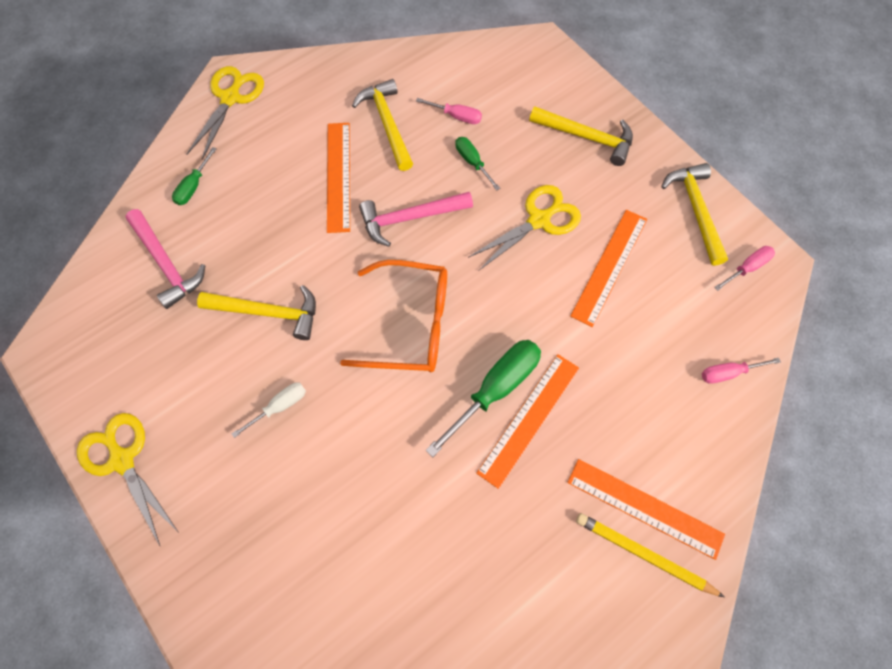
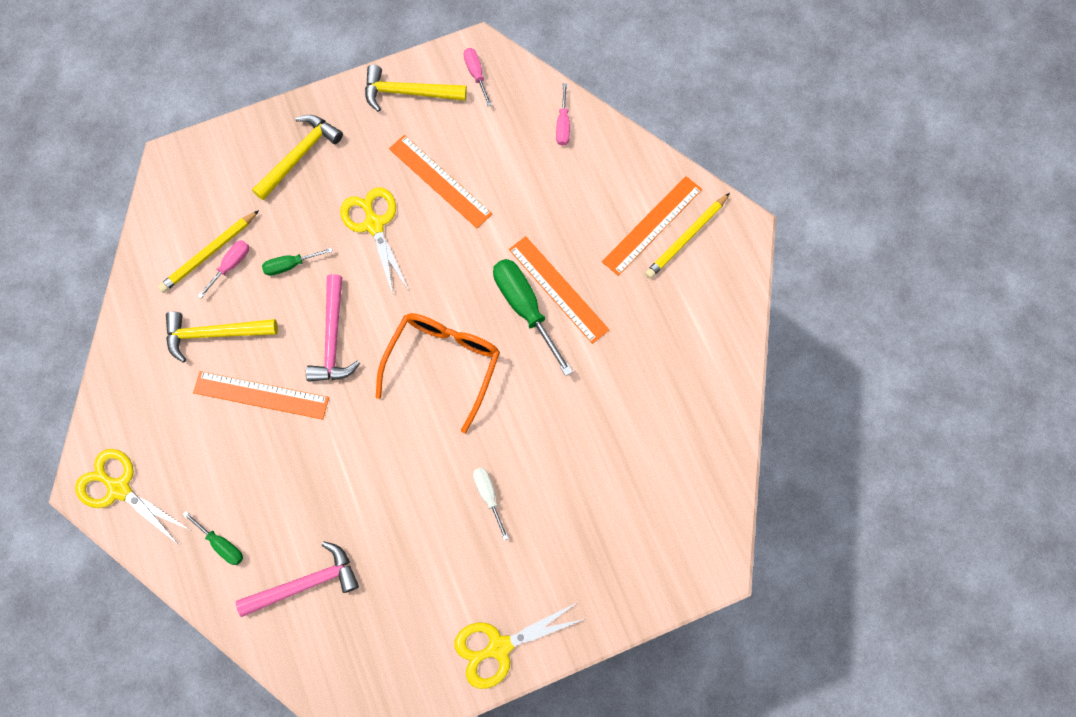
camera: 75 degrees left, 5 degrees up
yellow hammer [197,285,316,340] -> none
none -> yellow pencil [158,210,259,293]

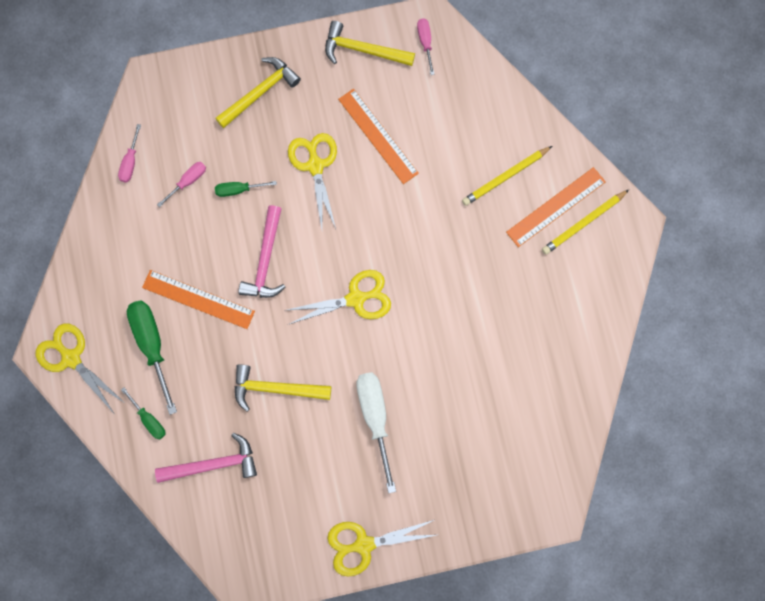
camera: 10 degrees right, 5 degrees up
yellow pencil [158,210,259,293] -> yellow pencil moved to [462,146,552,206]
yellow hammer [166,312,278,362] -> yellow hammer moved to [235,364,331,412]
orange glasses [376,313,500,433] -> yellow scissors [284,270,391,324]
white screwdriver [473,467,509,540] -> white screwdriver [356,372,396,493], size x1.86
green screwdriver [493,259,573,376] -> green screwdriver moved to [127,300,177,415]
orange ruler [509,236,609,344] -> none
pink screwdriver [556,83,570,146] -> pink screwdriver moved to [118,124,141,182]

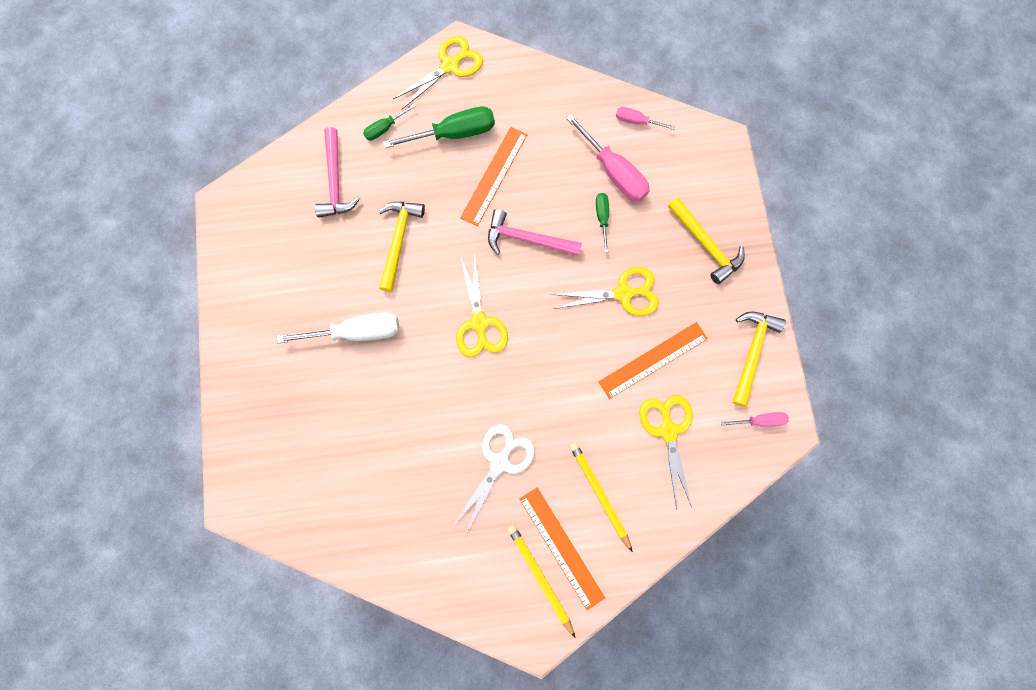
camera: 95 degrees right, 0 degrees up
pink screwdriver [157,162,206,207] -> pink screwdriver [566,114,649,202], size x1.86
yellow scissors [327,520,436,577] -> yellow scissors moved to [639,395,693,510]
none -> white scissors [452,424,535,536]

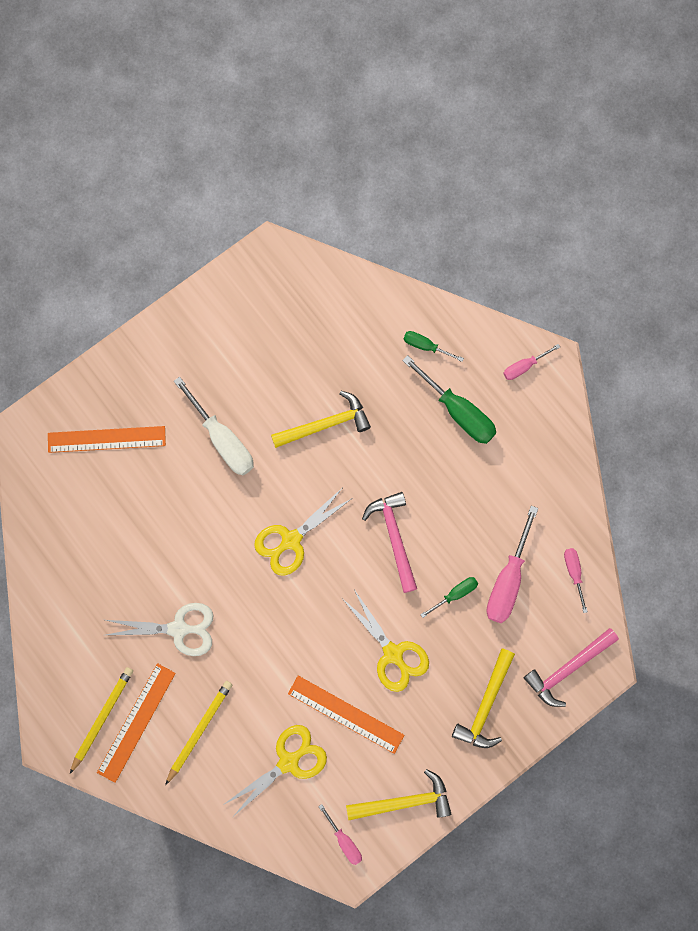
camera: 60 degrees right, 0 degrees up
pink hammer [315,127,360,218] -> pink hammer moved to [524,628,619,707]
yellow scissors [393,36,483,109] -> pink screwdriver [503,344,560,380]
orange ruler [460,127,527,226] -> orange ruler moved to [48,426,166,453]

